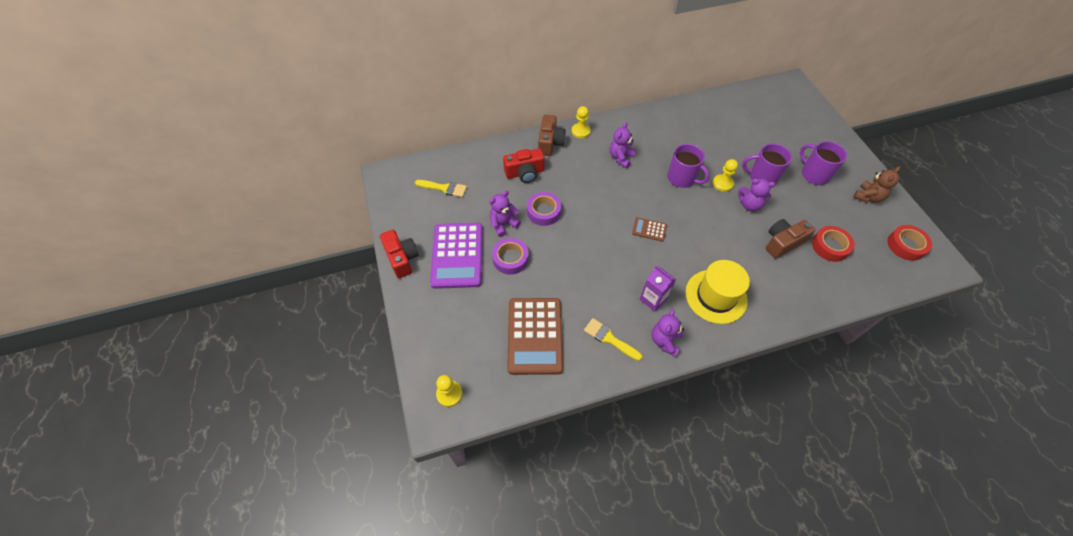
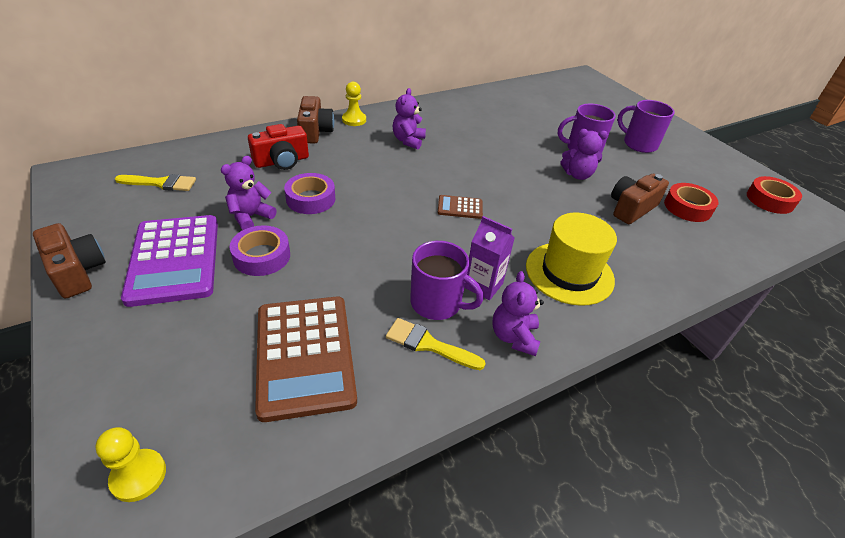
camera: 15 degrees left, 15 degrees down
red camera [380,230,419,278] -> brown camera [33,223,106,298]
purple mug [667,144,710,188] -> purple mug moved to [410,241,484,320]
yellow pawn [713,159,738,192] -> none
brown teddy bear [853,166,900,203] -> none

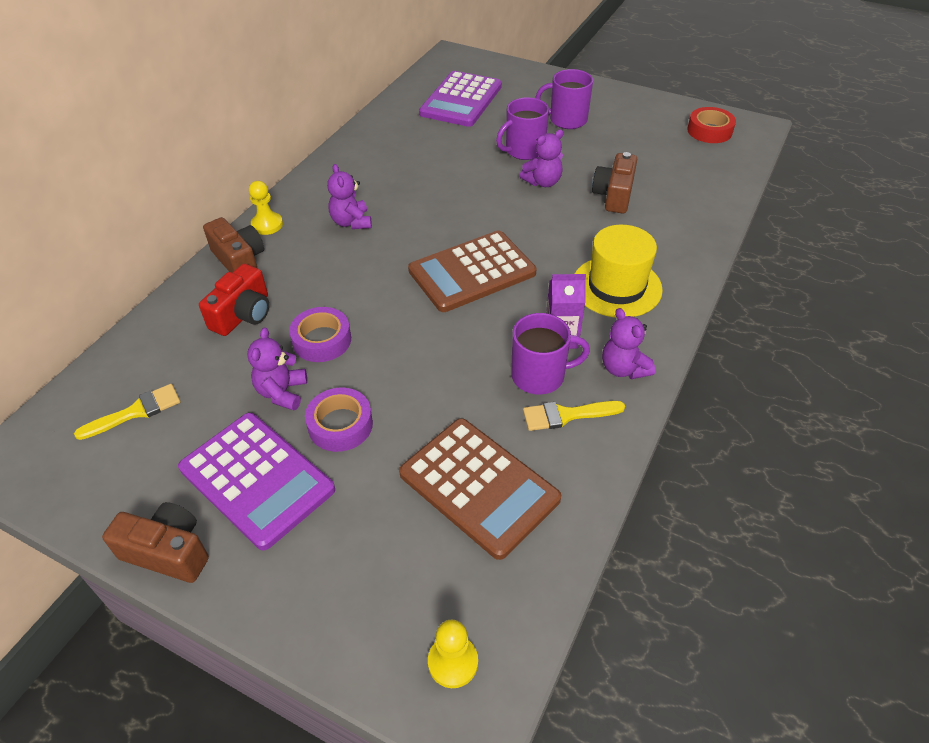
camera: 30 degrees left, 5 degrees up
brown calculator [438,195,483,219] -> brown calculator [408,230,537,312], size x2.22
red tape [664,183,719,222] -> none
none -> purple calculator [419,71,502,127]

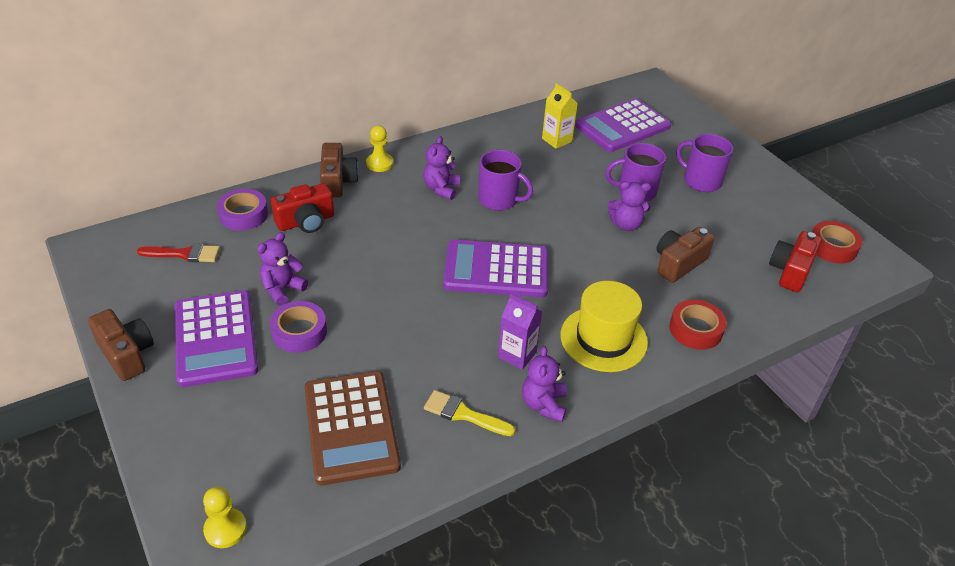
camera: 30 degrees right, 5 degrees down
yellow brush [74,384,180,440] -> red brush [137,244,220,262]
purple tape [289,307,351,362] -> purple tape moved to [217,189,268,231]
brown calculator [408,230,537,312] -> purple calculator [443,240,548,297]
purple mug [511,313,590,394] -> purple mug moved to [478,150,533,210]
none -> yellow carton [542,83,578,149]
none -> red tape [669,299,727,350]
none -> red camera [769,231,822,292]

